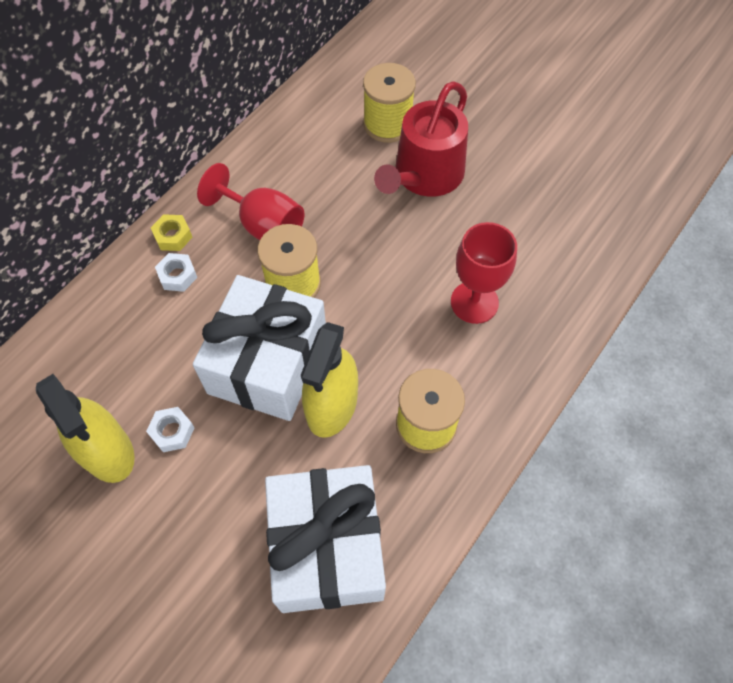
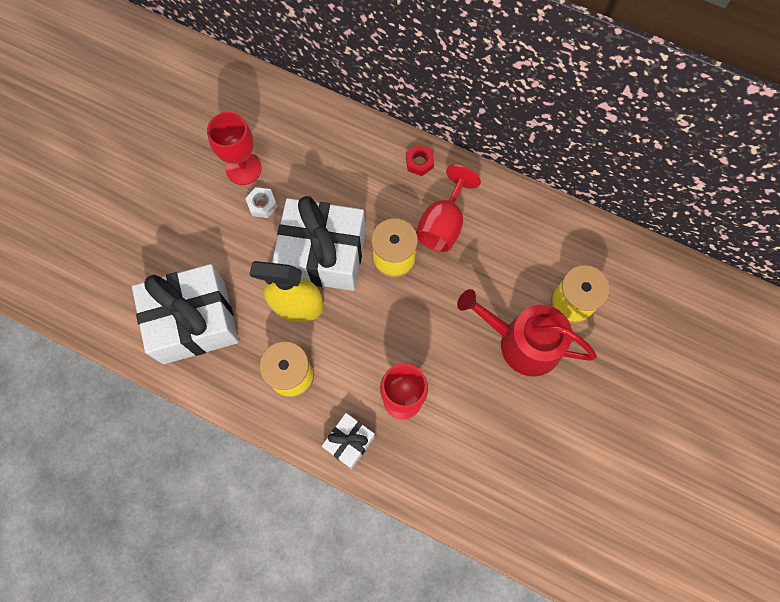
camera: 80 degrees right, 10 degrees up
yellow spray bottle [36,374,135,483] -> red goblet [207,112,262,185]
yellow nut [151,214,192,251] -> red nut [406,144,434,176]
white nut [155,253,197,292] -> none
none -> white gift [322,413,375,469]

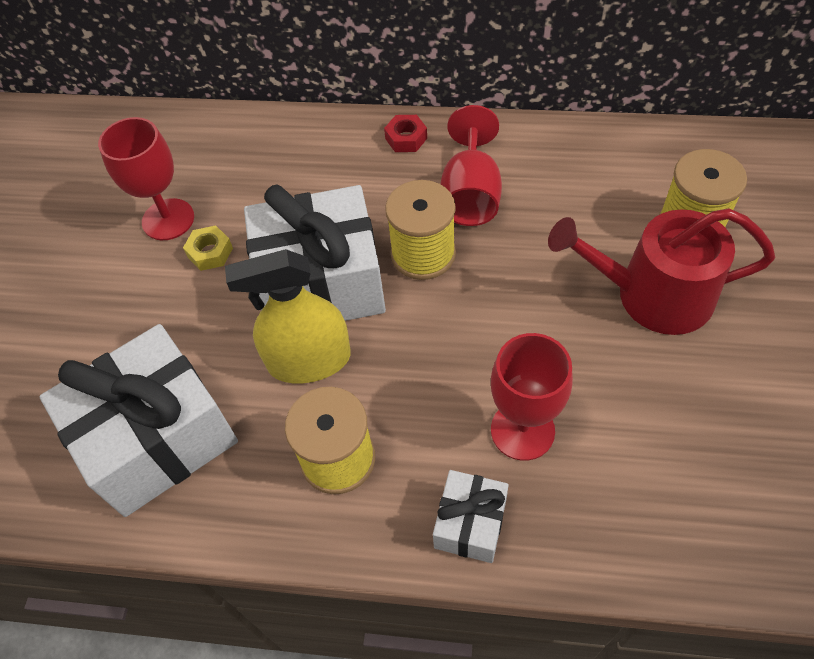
camera: 15 degrees left, 15 degrees down
white nut [245,187,278,218] -> yellow nut [183,225,233,271]

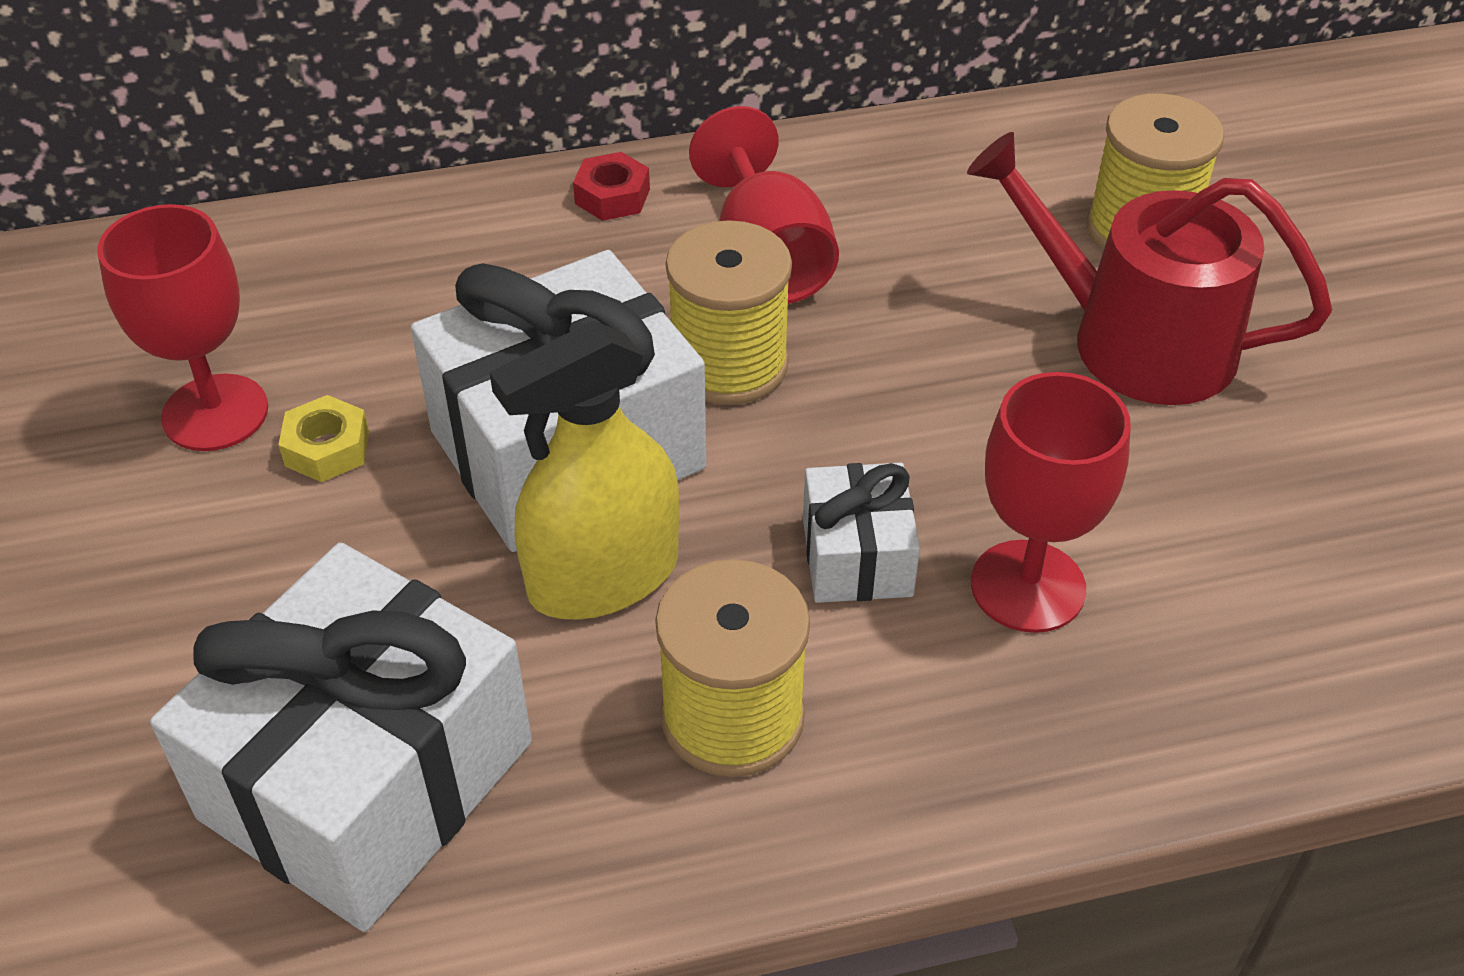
camera: 25 degrees left, 10 degrees down
white gift [433,470,509,563] -> white gift moved to [803,463,920,603]
red watering can [548,208,775,335] -> red watering can turned 45 degrees clockwise [967,132,1332,405]

